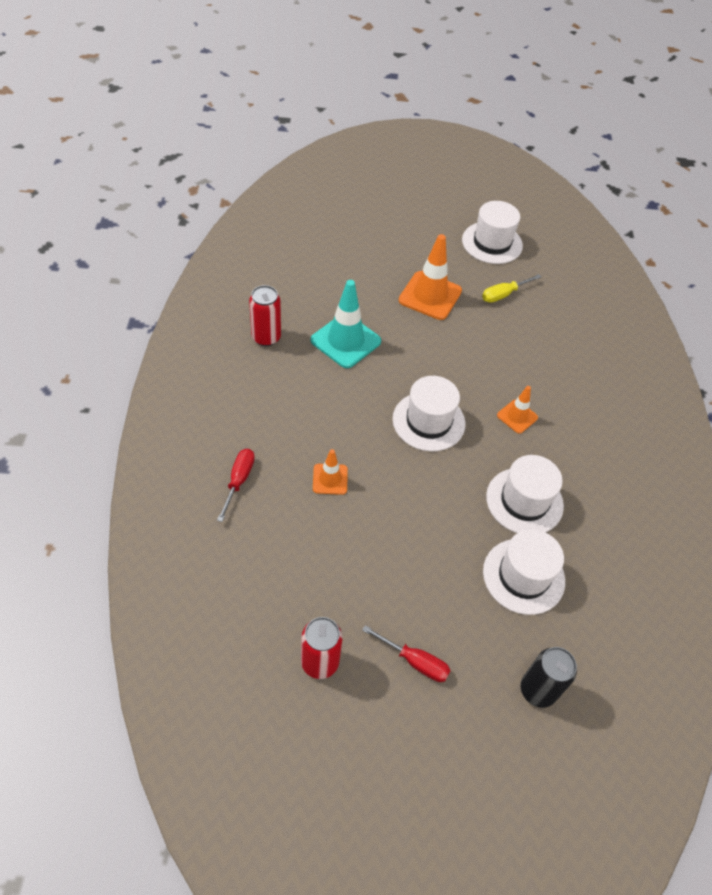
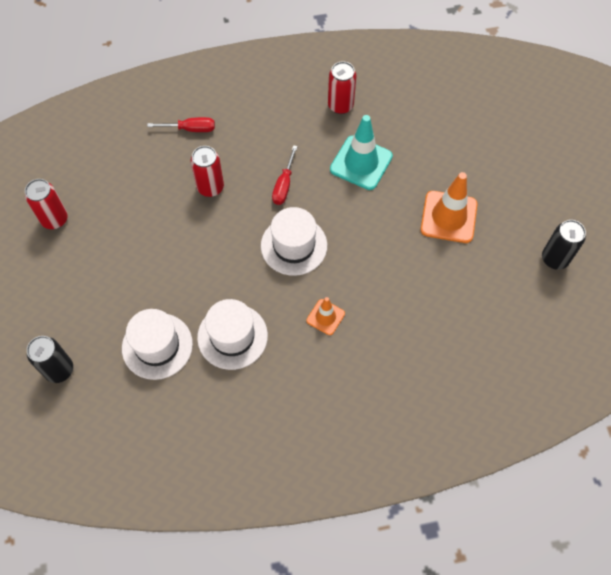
camera: 80 degrees right, 10 degrees up
orange traffic cone [313,449,348,495] -> red can [191,146,224,197]
red screwdriver [362,625,451,682] -> red screwdriver moved to [272,145,298,205]
white hat [462,201,523,264] -> black can [542,220,586,270]
yellow screwdriver [482,274,541,303] -> none

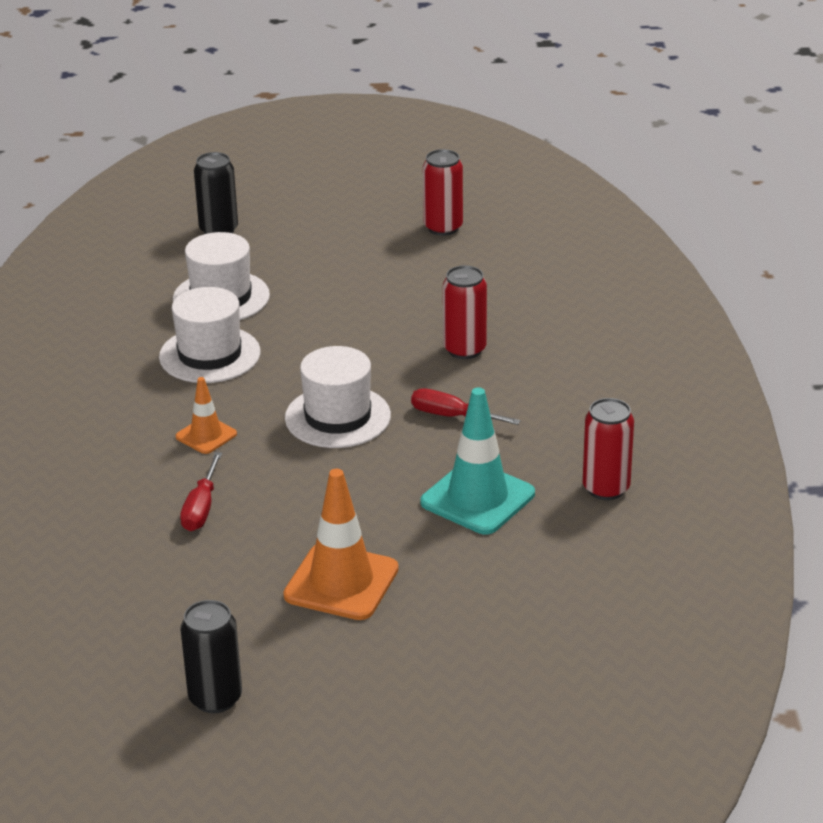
camera: 100 degrees right, 30 degrees down
red screwdriver [147,117,215,132] -> red screwdriver moved to [180,452,222,531]

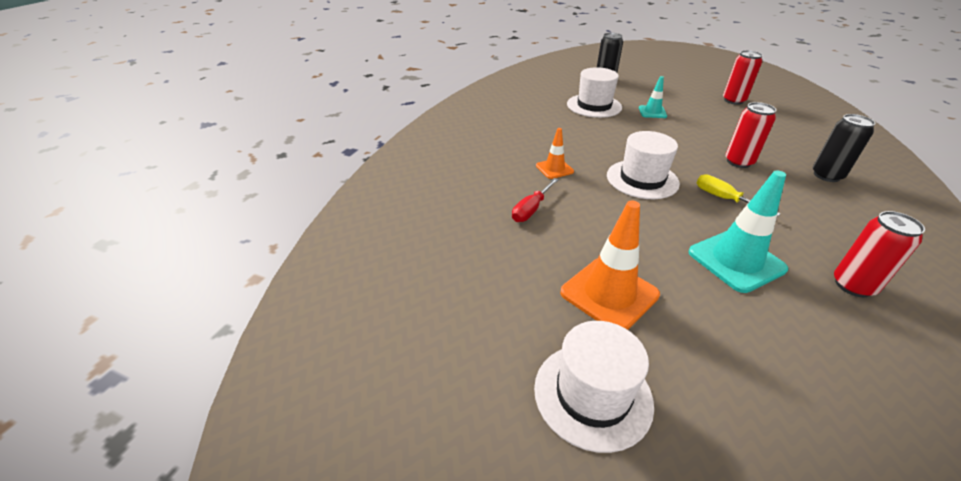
camera: 25 degrees right, 5 degrees up
white hat [159,287,261,383] -> white hat moved to [534,321,654,453]
black can [181,600,242,713] -> black can moved to [813,114,875,182]
red screwdriver [411,388,521,425] -> yellow screwdriver [697,174,780,216]
none -> turquoise traffic cone [639,76,667,118]

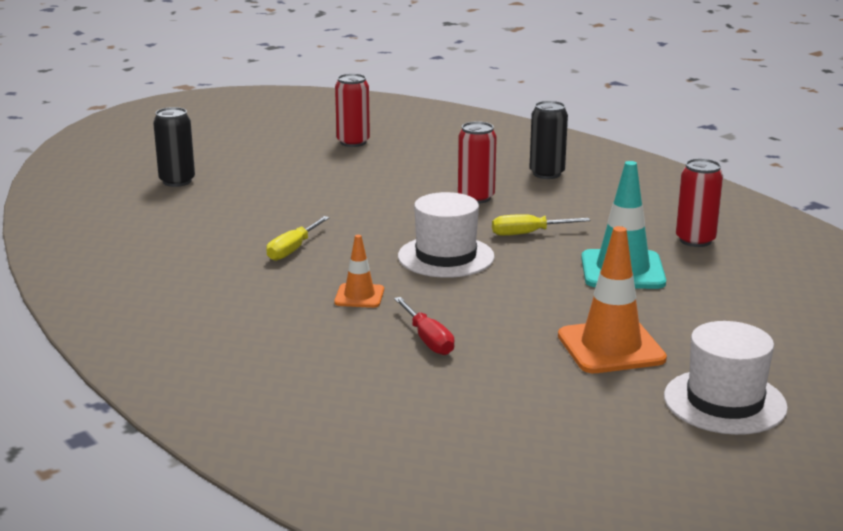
camera: 60 degrees left, 15 degrees down
white hat [567,67,622,118] -> none
turquoise traffic cone [639,76,667,118] -> none
none -> yellow screwdriver [266,216,330,261]

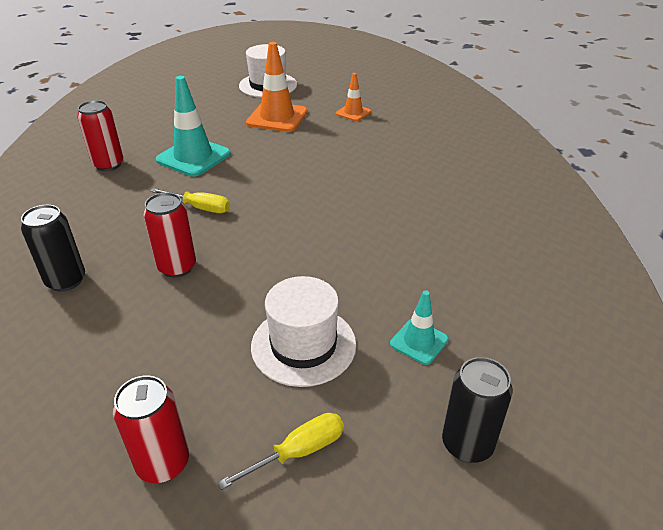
camera: 150 degrees left, 15 degrees up
yellow screwdriver [266,216,330,261] -> yellow screwdriver moved to [217,413,344,490]
orange traffic cone [334,235,384,308] -> orange traffic cone moved to [336,73,371,121]
red screwdriver [394,297,454,355] -> none
white hat [398,192,495,278] -> white hat moved to [251,276,356,387]
none -> turquoise traffic cone [390,290,449,365]

